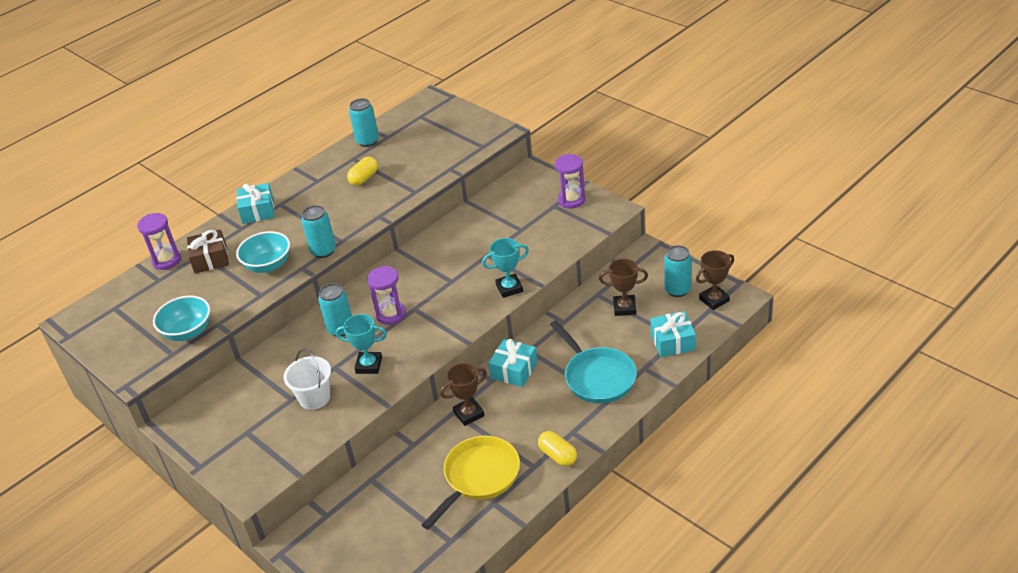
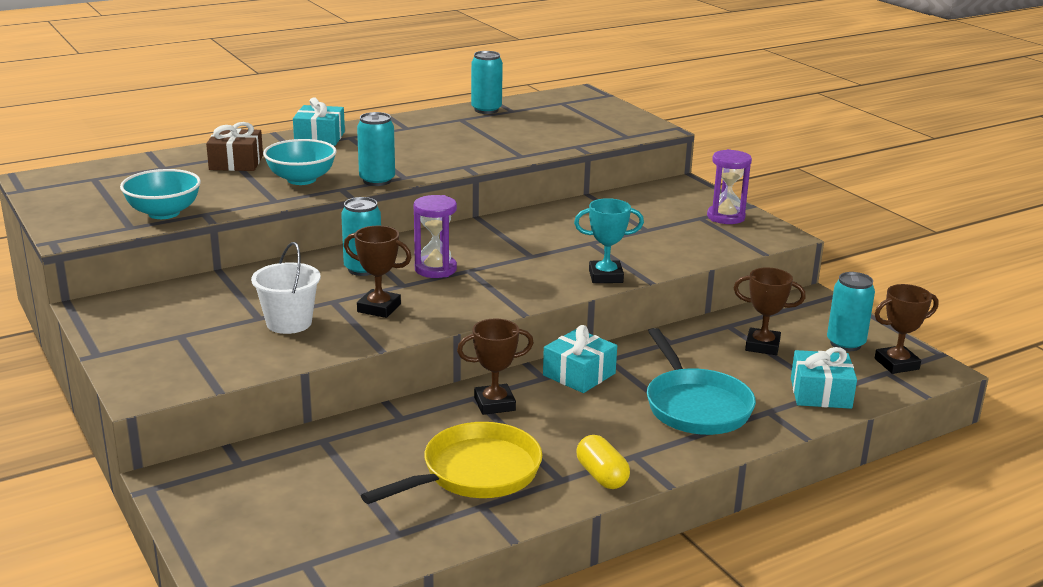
camera: 10 degrees right, 15 degrees down
purple hourglass [137,213,181,270] -> none
turquoise trophy [335,314,387,374] -> brown trophy [344,226,412,318]
yellow capsule [347,157,378,186] -> none

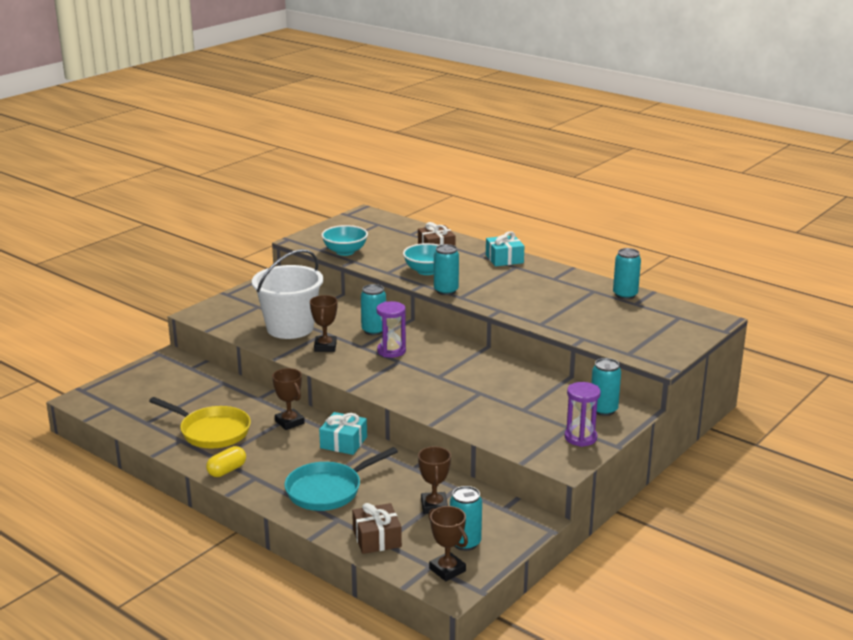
camera: 70 degrees right, 0 degrees up
white bucket [251,242,321,334] -> white bucket [252,249,323,339], size x1.76
turquoise trophy [574,198,644,283] -> none
turquoise gift [791,347,857,409] -> brown gift [352,503,402,554]
none -> turquoise can [591,358,621,416]

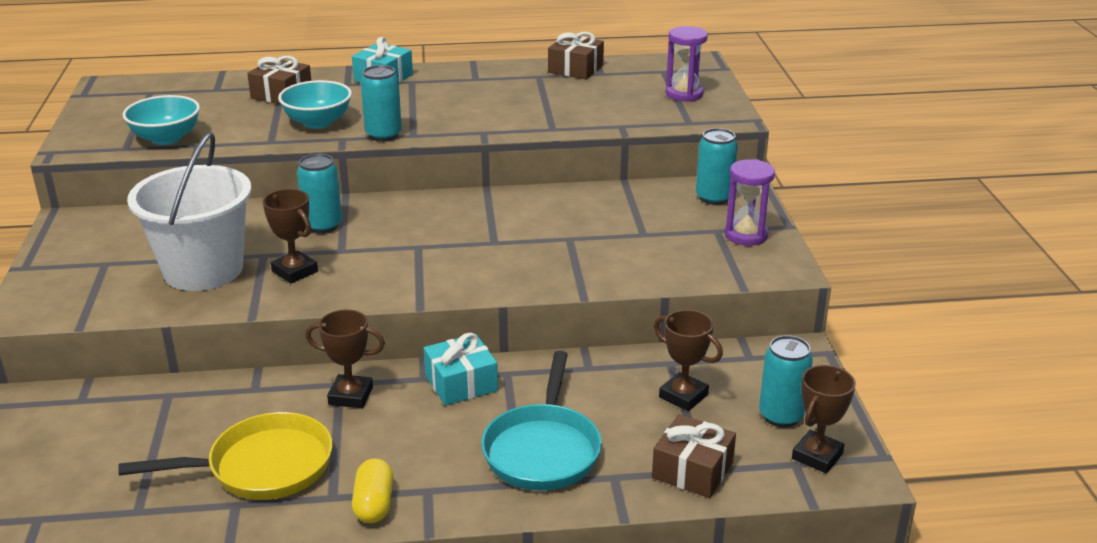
camera: 45 degrees left, 5 degrees up
purple hourglass [376,301,406,358] -> purple hourglass moved to [666,26,708,102]
brown trophy [428,506,468,581] -> brown trophy turned 60 degrees counterclockwise [792,365,856,473]
turquoise can [613,248,641,300] -> brown gift [548,32,604,79]

